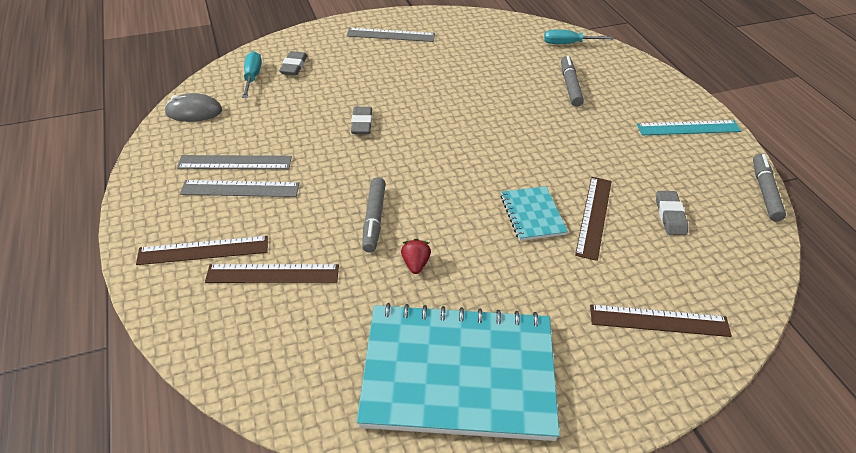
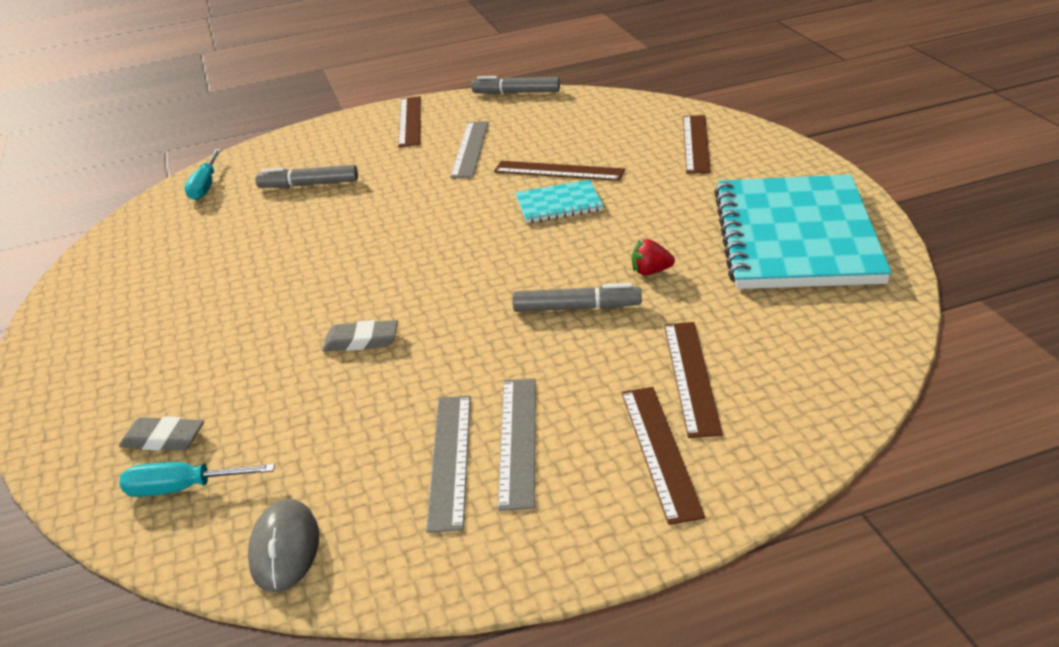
camera: 85 degrees left, 10 degrees down
grey ruler [347,28,435,42] -> grey ruler moved to [450,121,489,178]
turquoise ruler [637,120,741,135] -> brown ruler [398,96,421,147]
grey eraser [656,191,688,235] -> none

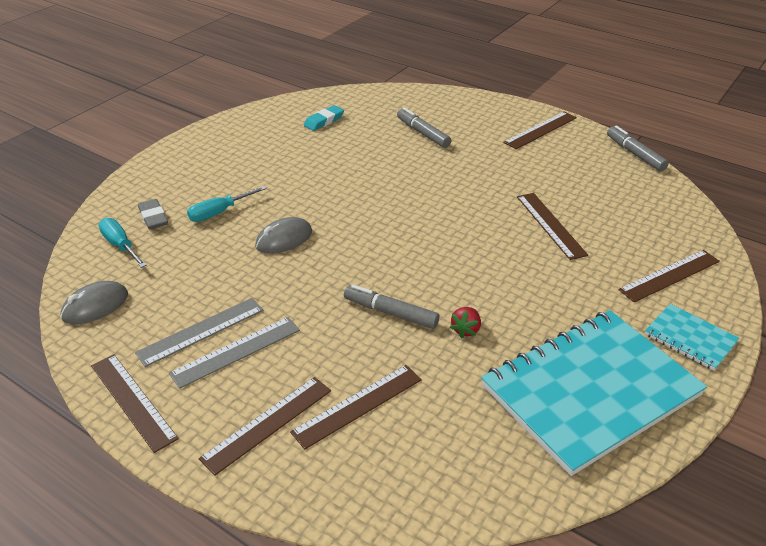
camera: 50 degrees right, 5 degrees up
turquoise screwdriver [184,149,221,201] -> turquoise screwdriver moved to [187,186,267,222]
grey eraser [323,320,398,352] -> grey mouse [255,217,312,254]
grey ruler [450,121,489,178] -> none
grey marker [512,283,642,312] -> grey marker turned 150 degrees clockwise [344,285,439,329]
turquoise notebook [515,180,603,223] -> turquoise notebook moved to [645,304,739,371]
red strawberry [632,239,675,275] -> red strawberry turned 120 degrees counterclockwise [450,307,481,338]
none -> brown ruler [91,354,179,453]
none -> turquoise eraser [304,105,344,131]

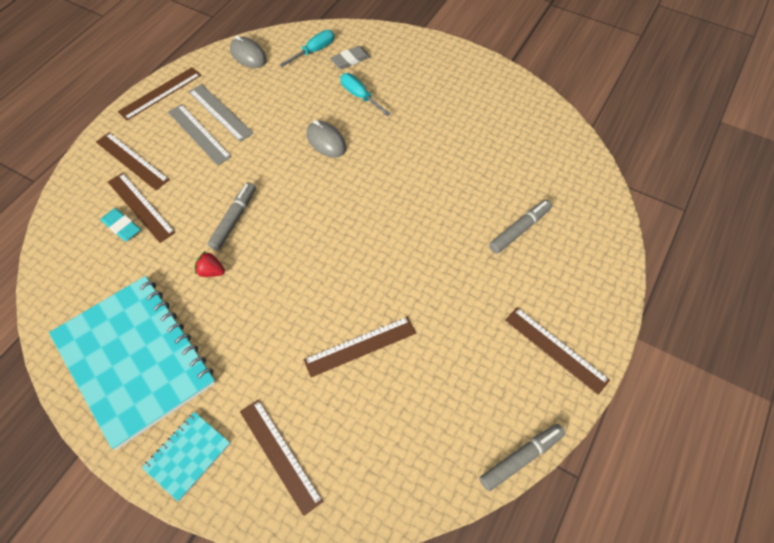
camera: 85 degrees right, 20 degrees up
turquoise eraser [304,105,344,131] -> turquoise eraser moved to [101,208,141,241]

